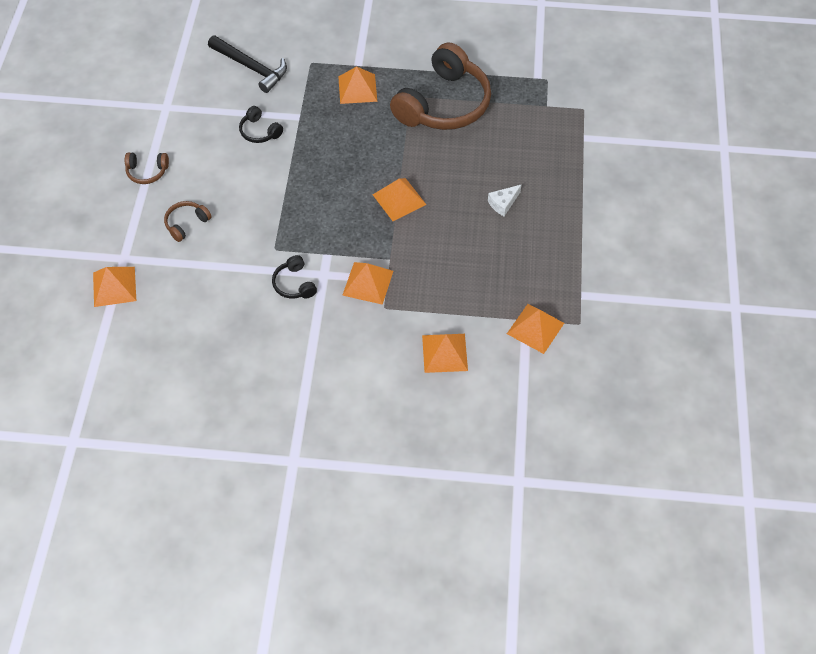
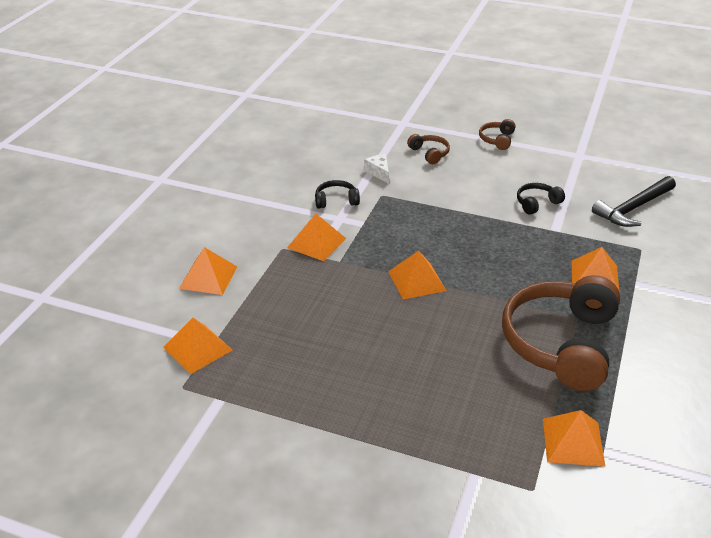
camera: 105 degrees right, 20 degrees down
orange pyramid [93,267,136,307] -> orange pyramid moved to [543,410,605,467]
brown headphones [390,42,491,130] -> brown headphones turned 60 degrees clockwise [502,275,620,391]
white cheese [488,184,522,216] -> white cheese moved to [364,154,389,184]

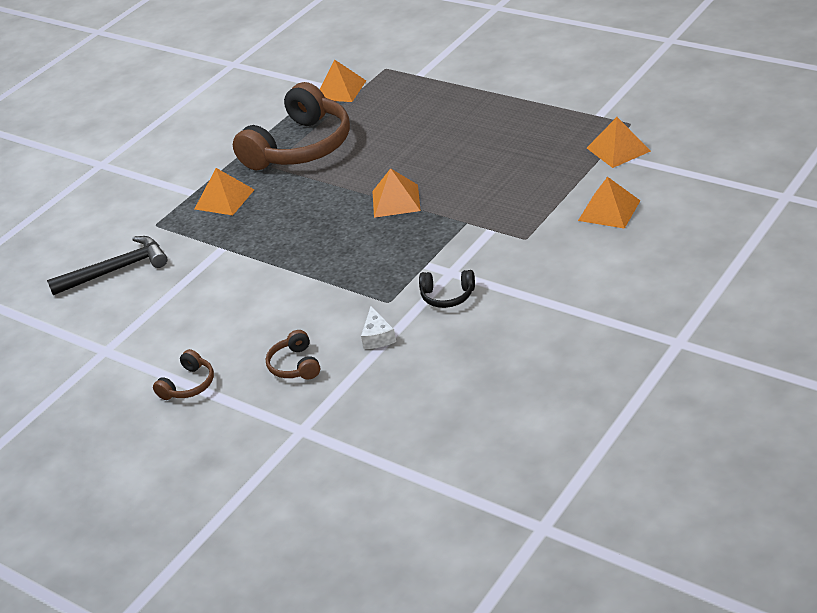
camera: 160 degrees left, 0 degrees up
orange pyramid [287,213,346,261] -> none
black headphones [517,183,565,215] -> none

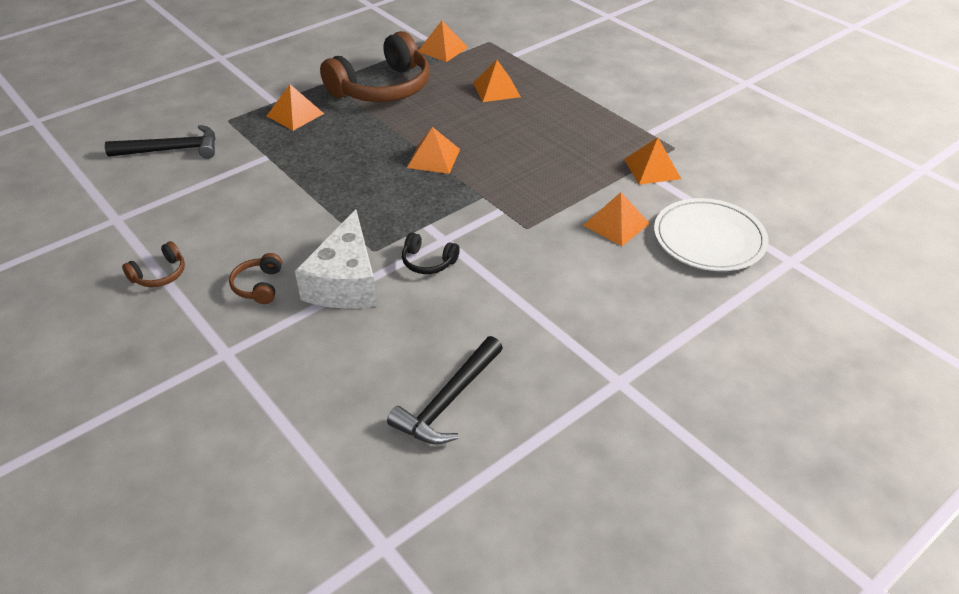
camera: 10 degrees right, 5 degrees up
white cheese [361,306,396,349] -> white cheese [295,209,377,309], size x2.32
none -> black hammer [387,336,503,444]
none -> orange pyramid [473,60,521,102]
none -> white plate [654,198,768,271]

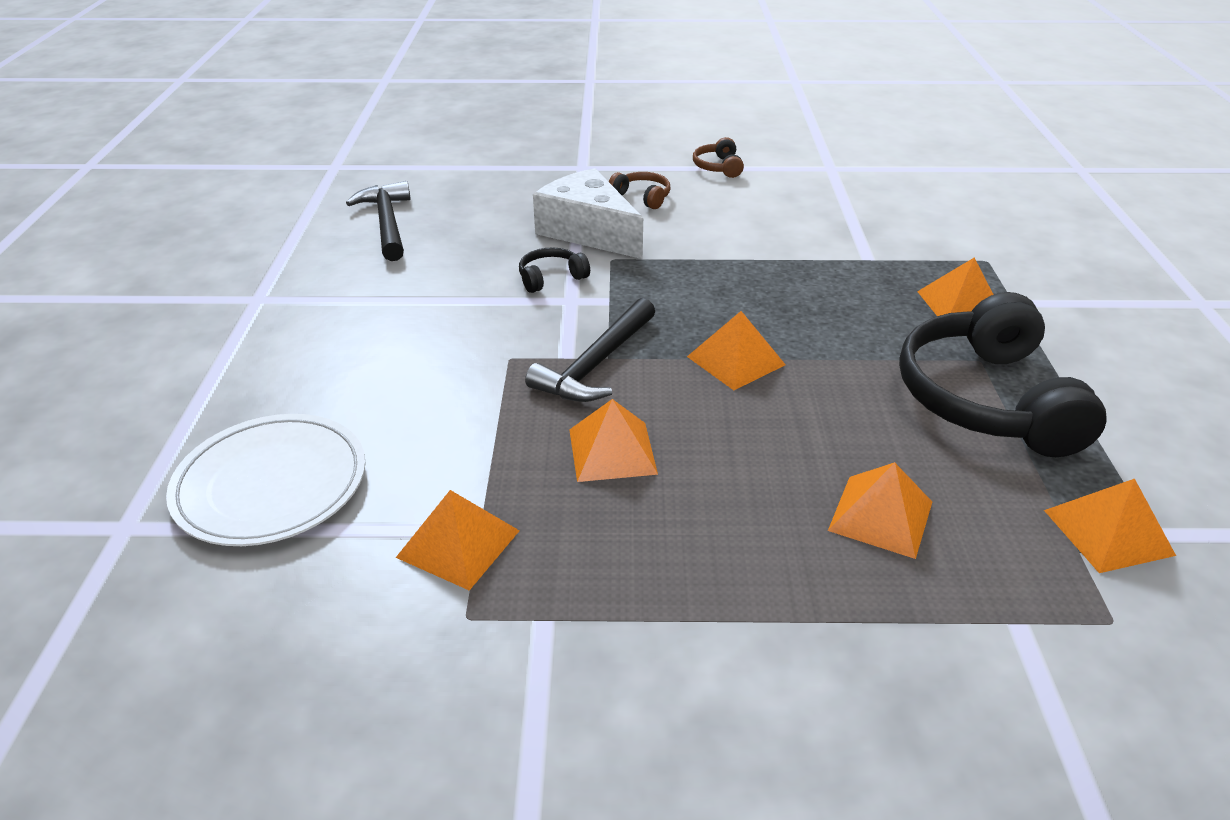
camera: 130 degrees right, 5 degrees down
black hammer [105,125,216,159] -> black hammer moved to [525,298,655,402]
brown headphones [320,31,429,102] -> black headphones [899,292,1106,457]
orange pyramid [583,192,650,246] -> orange pyramid moved to [569,399,658,482]

